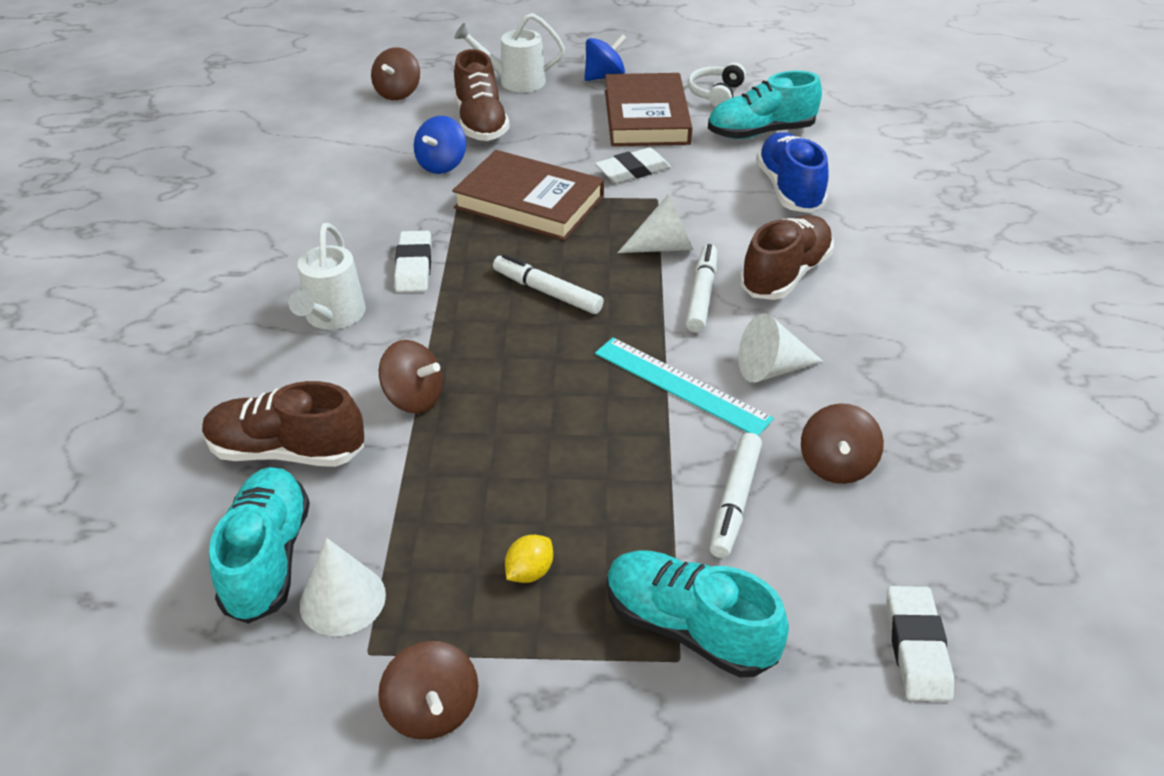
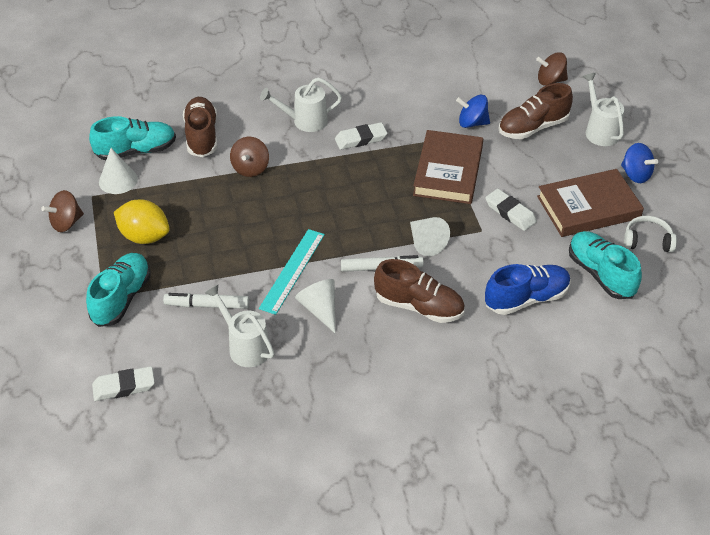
camera: 75 degrees right, 5 degrees up
white marker [493,254,604,314] -> none
yellow lemon [505,535,553,583] -> yellow lemon [114,199,170,244], size x2.03
brown spinning top [801,403,884,484] -> white watering can [205,284,274,367]

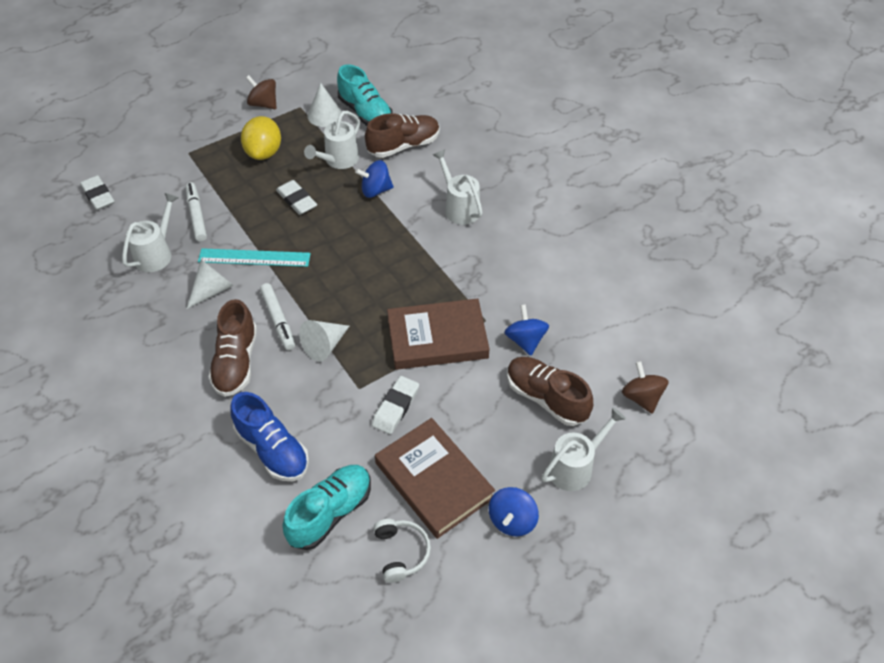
camera: 70 degrees right, 5 degrees up
turquoise shoe [86,253,151,327] -> none
brown spinning top [230,137,269,177] -> blue spinning top [355,160,394,198]
white eraser [335,122,387,150] -> white eraser moved to [276,180,317,215]
none -> white watering can [304,111,360,169]

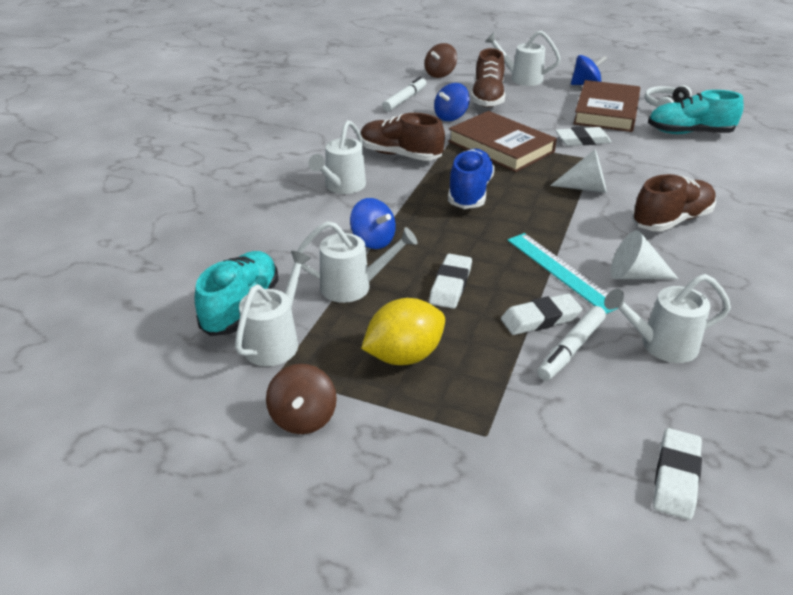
camera: 125 degrees left, 15 degrees down
blue shoe [230,392,309,481] -> blue shoe moved to [448,149,495,209]
white marker [260,283,295,350] -> white marker moved to [382,77,426,112]
white cone [307,83,342,127] -> white watering can [235,251,311,366]
brown shoe [365,113,440,158] -> brown shoe moved to [361,113,445,161]
none -> white eraser [501,293,582,335]

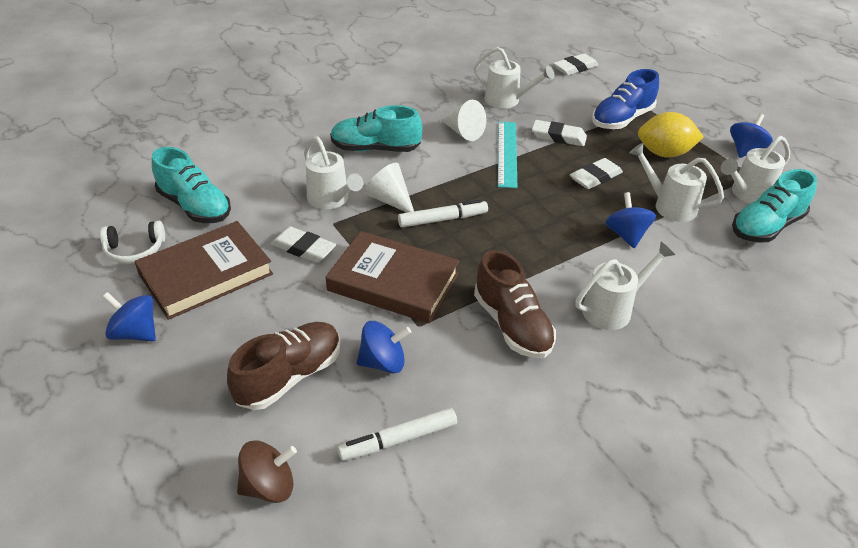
camera: 145 degrees left, 5 degrees up
brown spinning top [266,364,337,434] -> blue spinning top [730,114,773,158]
brown book [448,111,557,172] -> brown book turned 60 degrees counterclockwise [326,231,459,323]
blue shoe [448,149,495,209] -> blue shoe moved to [592,69,659,129]
white watering can [485,31,561,86] -> white watering can moved to [304,136,363,209]
white marker [537,306,606,381] -> white marker moved to [398,199,488,228]
brown shoe [632,174,716,231] -> turquoise shoe [330,105,422,152]

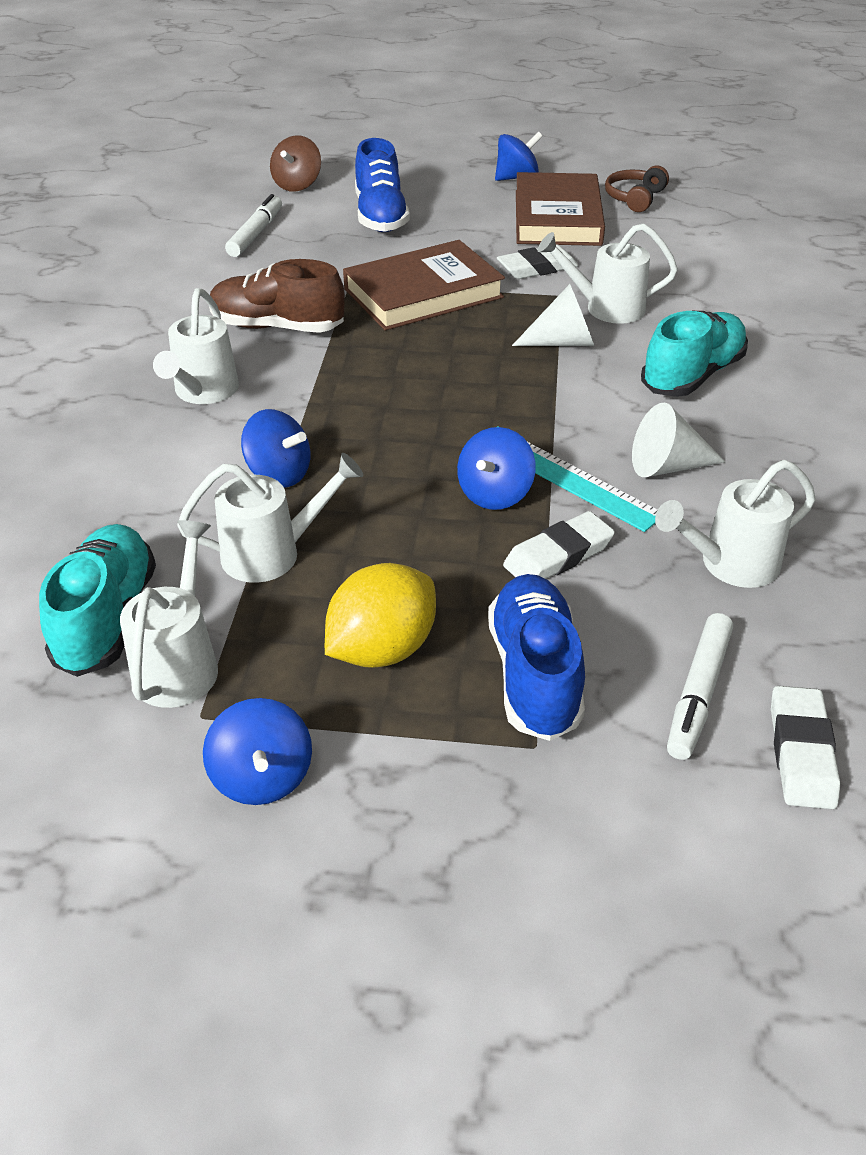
camera: 130 degrees right, 0 degrees up
white headphones [100,221,165,264] -> brown headphones [605,165,669,212]
turquoise shoe [152,147,231,223] -> none
brown shoe [227,322,341,410] -> blue shoe [355,138,410,232]
blue spinning top [357,321,411,374] -> blue spinning top moved to [457,427,536,510]
white marker [398,199,488,228] -> white marker moved to [667,613,733,760]
white eraser [570,158,623,189] -> none

